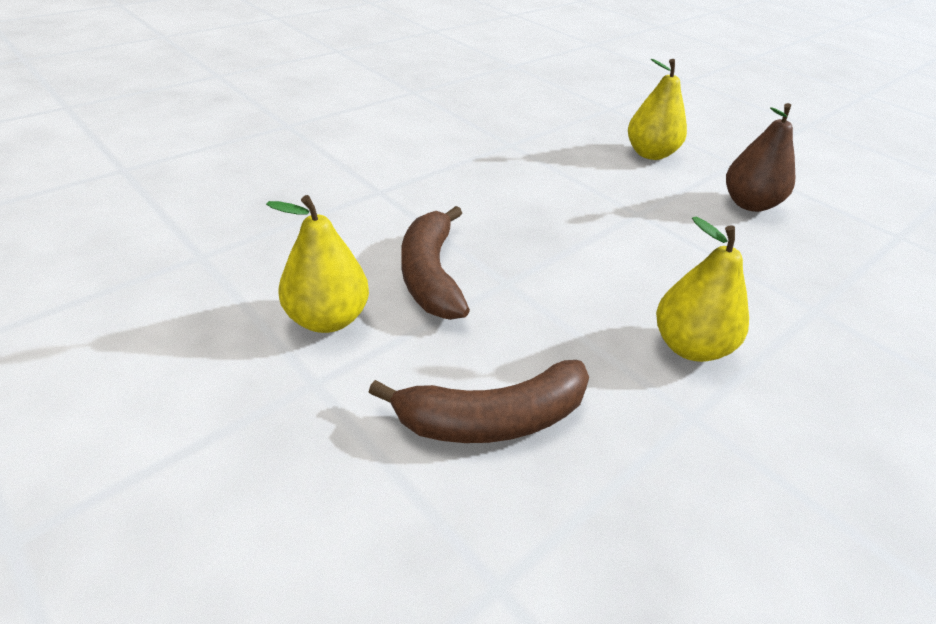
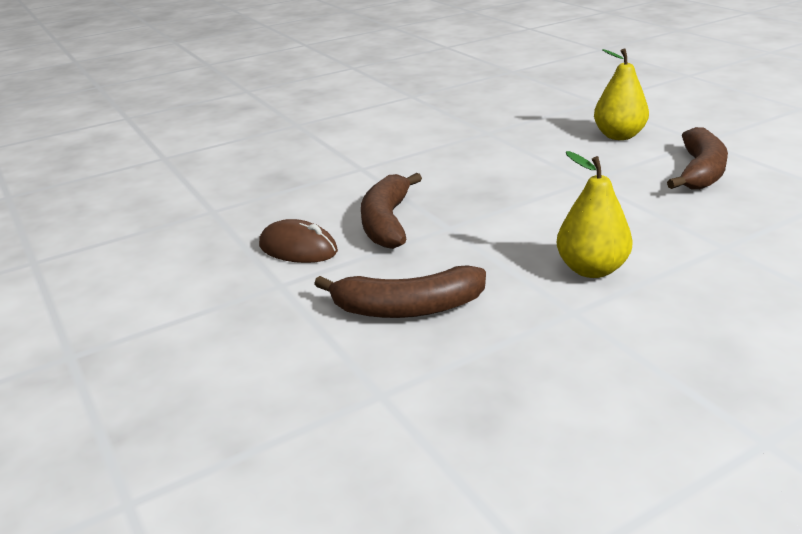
camera: 15 degrees right, 10 degrees down
yellow pear [266,195,369,333] -> brown mouse [259,219,338,263]
brown pear [726,103,795,212] -> brown banana [667,127,728,190]

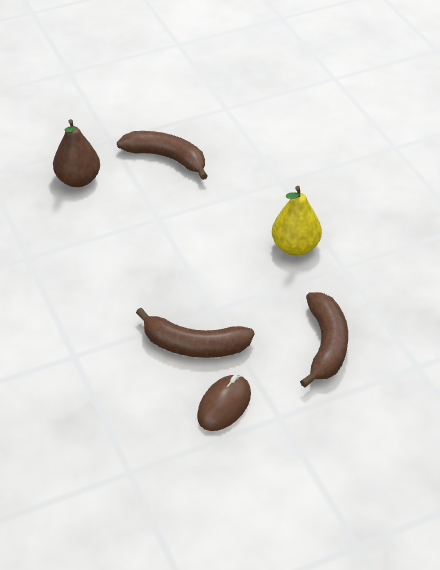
camera: 85 degrees left, 15 degrees up
yellow pear [594,48,649,140] -> brown pear [53,119,100,187]

